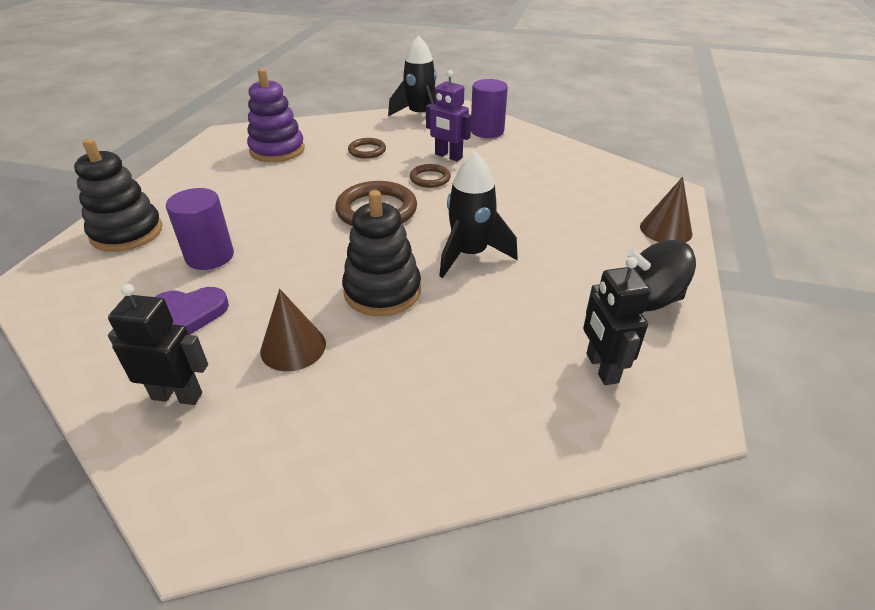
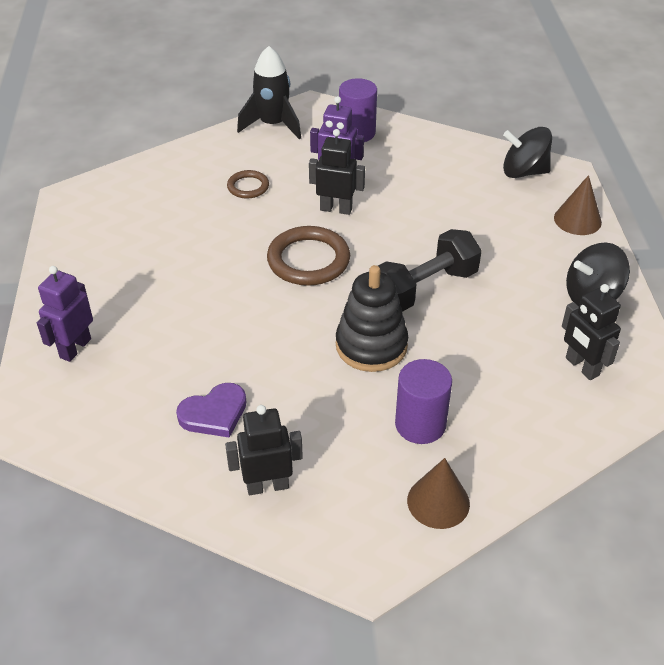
camera: 20 degrees left, 5 degrees up
black stacking toy [74,139,162,252] -> purple robot [37,266,93,362]
purple cylinder [166,188,234,270] -> purple cylinder moved to [395,359,452,444]
purple stacking toy [247,69,305,162] -> none
brown cone [260,289,326,371] -> brown cone moved to [407,458,470,529]
brown ring [410,164,451,188] -> black robot [309,129,365,215]
black rocket [439,151,518,278] -> black dumbbell [378,229,482,312]
none -> black spinning top [503,127,552,178]

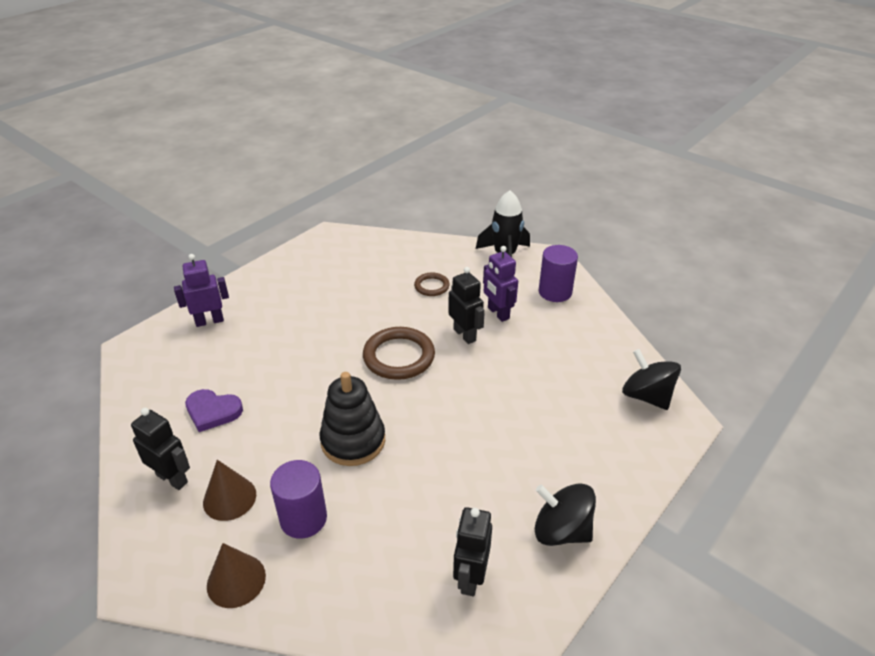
camera: 45 degrees right, 5 degrees down
black dumbbell [378,229,482,312] -> none
brown cone [554,175,602,235] -> brown cone moved to [203,460,256,521]

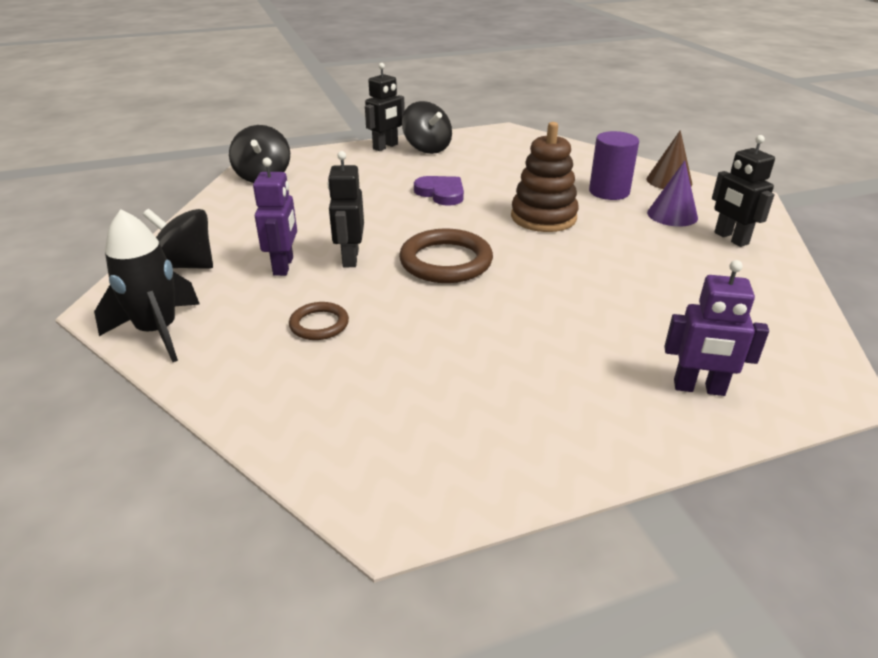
camera: 150 degrees left, 5 degrees down
purple heart [185,389,243,432] -> purple heart moved to [414,176,464,206]
brown cone [203,460,256,521] -> purple cone [647,161,698,227]
black stacking toy [320,372,385,466] -> brown stacking toy [511,122,579,232]
black robot [453,507,492,596] -> black robot moved to [365,63,405,151]
purple cylinder [539,245,578,302] -> black spinning top [143,209,213,269]

